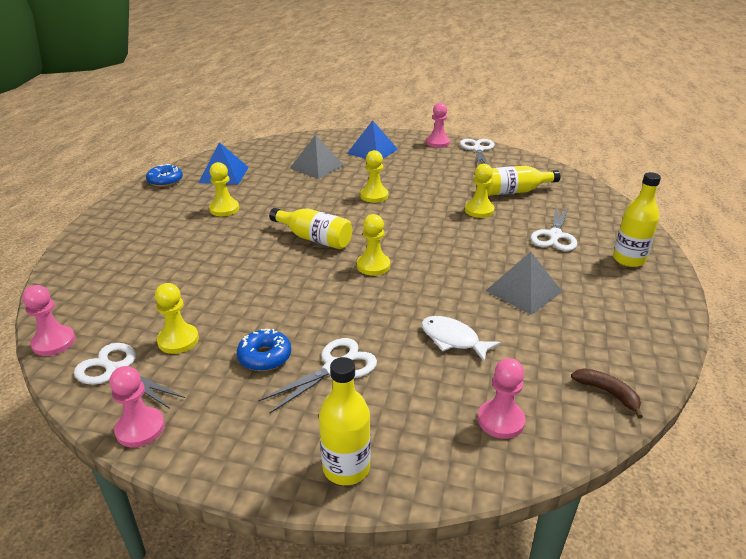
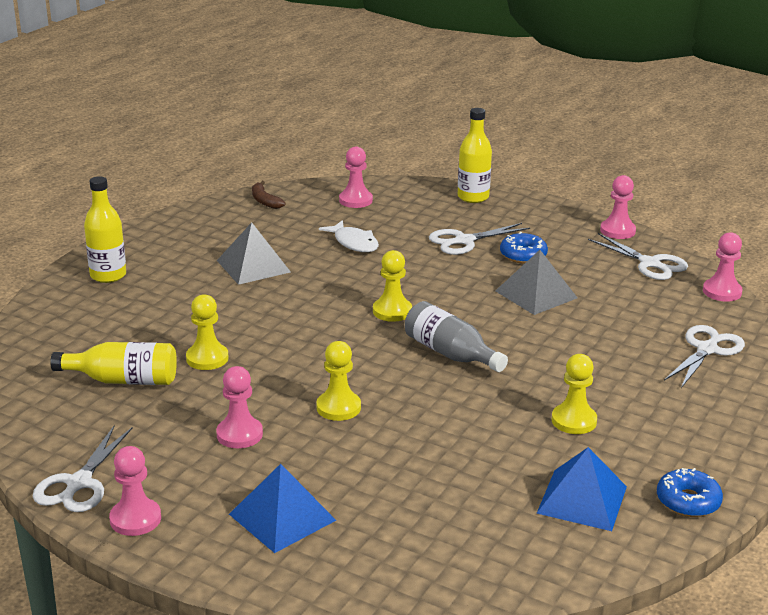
camera: 165 degrees left, 5 degrees down
yellow pawn [155,283,199,354] -> none
yellow bottle [269,208,352,249] -> grey bottle [405,301,508,372]
grey pyramid [290,135,345,179] -> grey pyramid moved to [495,250,577,315]
white scissors [531,206,577,251] -> white scissors moved to [664,325,745,388]
none -> pink pawn [216,366,263,448]

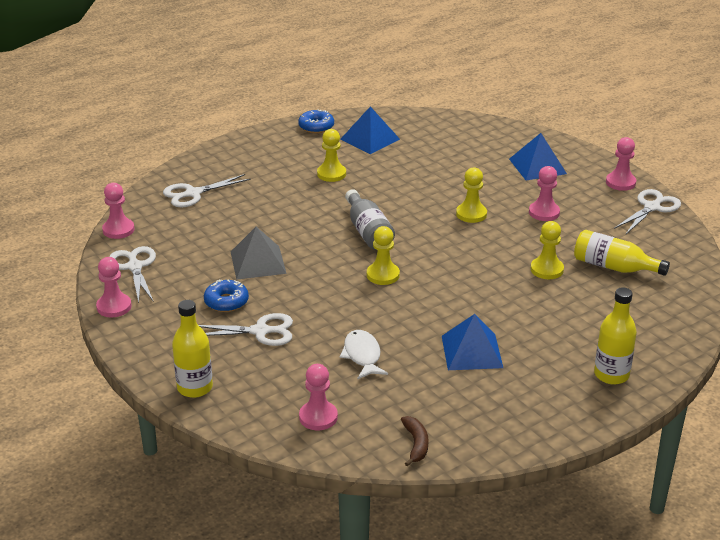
camera: 155 degrees left, 5 degrees up
grey pyramid [217,222,291,285] -> blue pyramid [442,314,503,370]

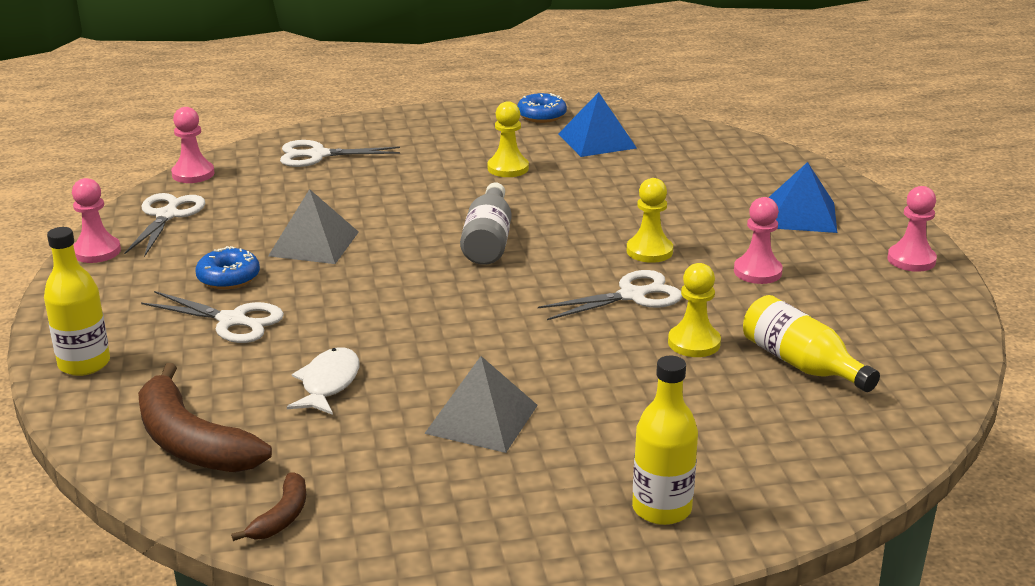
camera: 25 degrees right, 5 degrees down
pink pawn [299,364,338,430] -> brown banana [138,363,272,472]
yellow pawn [367,226,400,285] -> none
blue pyramid [442,314,503,370] -> grey pyramid [424,356,538,453]
white scissors [614,189,681,234] -> white scissors moved to [538,270,682,320]

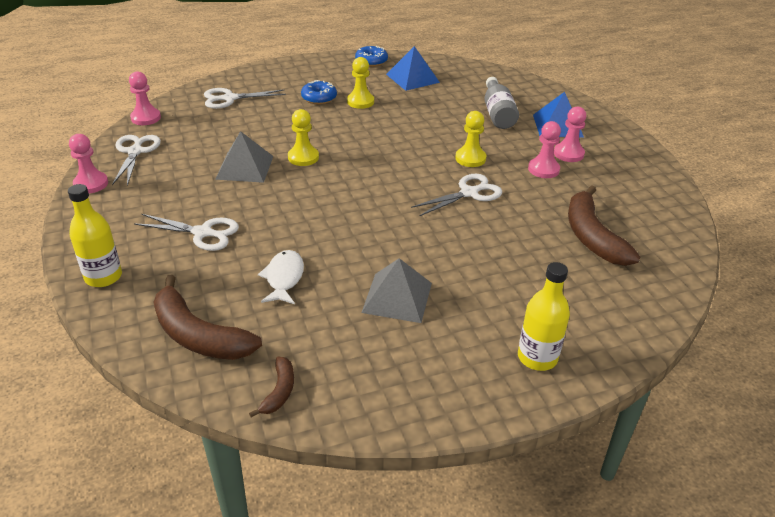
camera: 10 degrees left, 10 degrees up
blue donut [196,246,260,289] -> blue donut moved to [301,80,337,104]
grey bottle [460,183,512,265] -> grey bottle moved to [484,77,519,129]
yellow pawn [668,263,721,357] -> yellow pawn moved to [288,109,319,166]
yellow bottle [743,295,880,392] -> brown banana [568,185,640,266]
pink pawn [887,186,937,272] -> pink pawn moved to [554,107,586,162]

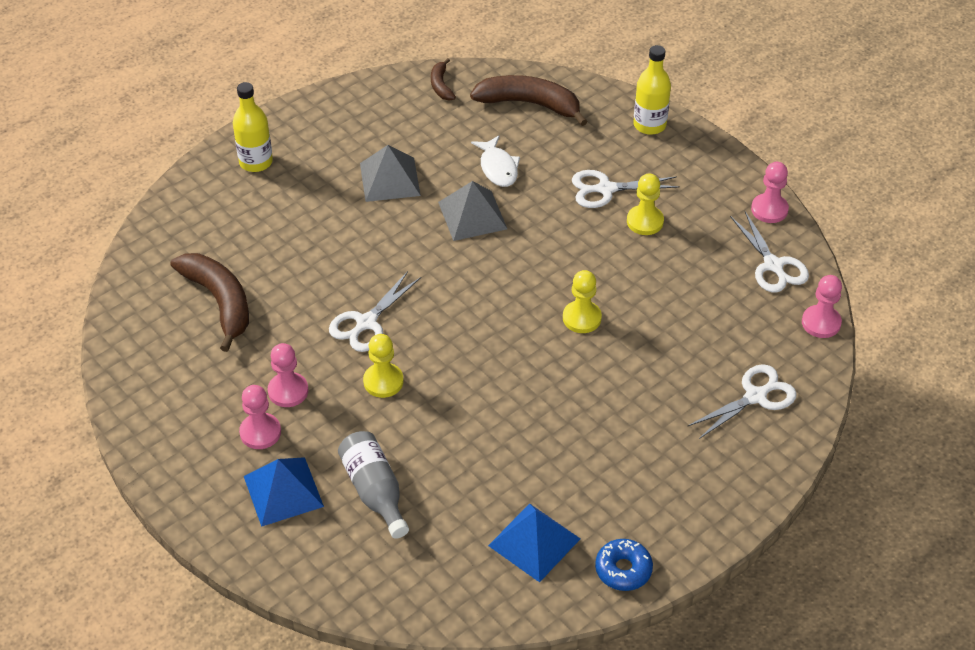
camera: 160 degrees right, 10 degrees up
grey pyramid [215,131,273,183] -> grey pyramid moved to [438,181,507,241]
blue donut [301,80,337,104] -> none
yellow pawn [347,57,374,109] -> yellow pawn moved to [627,174,664,235]

